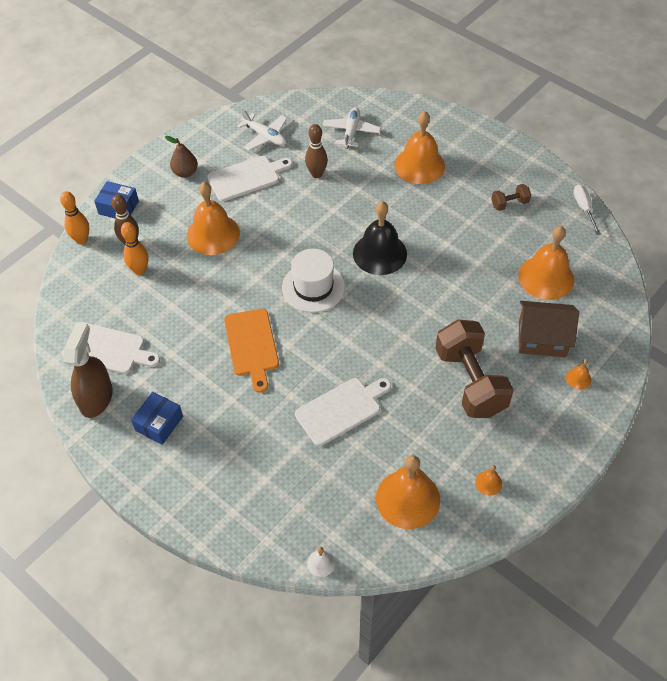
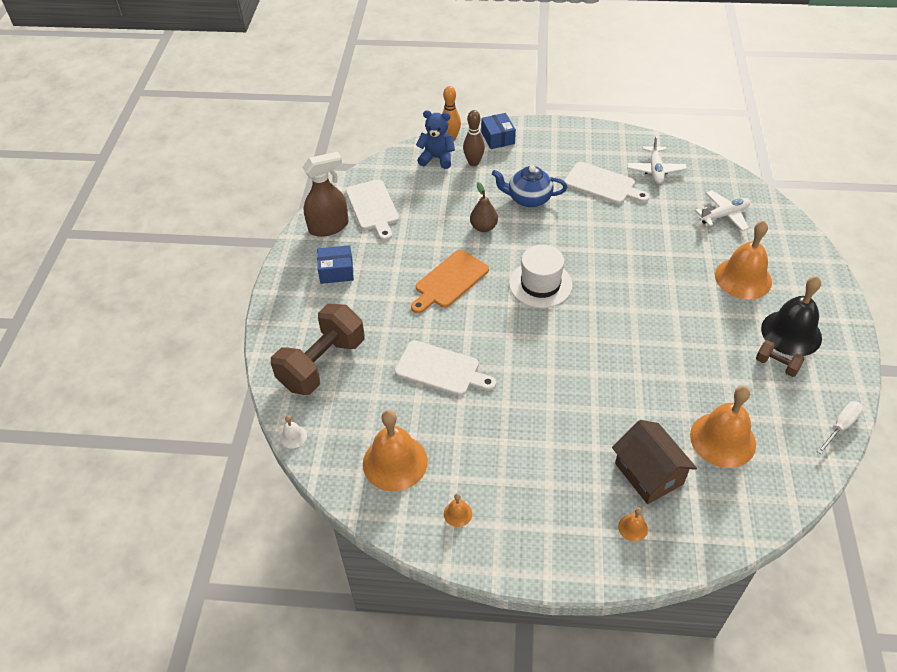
camera: 55 degrees right, 5 degrees down
orange bowling pin [121,222,148,275] -> none
brown pear [165,136,198,178] -> brown pear moved to [470,182,498,232]
orange bell [187,182,240,255] -> blue teapot [492,165,567,208]
brown bowling pin [305,124,328,178] -> none
black bell [353,201,407,275] -> black bell moved to [761,276,822,356]
brown dumbbell [435,320,514,418] -> brown dumbbell moved to [271,304,365,395]
none -> blue teddy bear [416,110,455,169]

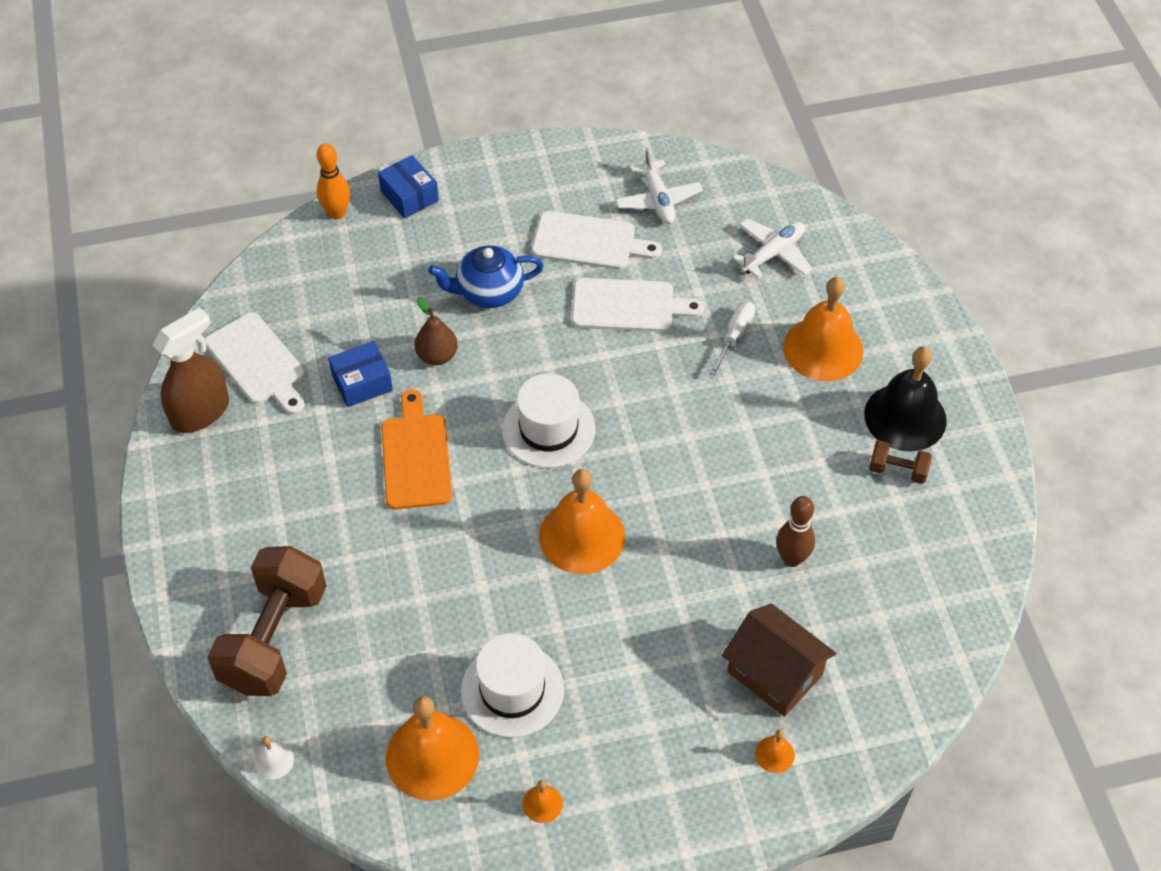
camera: 20 degrees left, 5 degrees up
blue box [317,245,354,284] -> blue box moved to [328,341,393,407]
white cutting board [395,340,496,396] -> white cutting board moved to [572,278,704,332]
orange cutting board [411,250,489,313] -> orange cutting board turned 150 degrees clockwise [382,390,452,509]
blue teddy bear [416,110,455,169] -> none
brown bowling pin [463,110,485,166] -> brown bowling pin moved to [776,496,815,567]
orange bell [690,386,756,468] -> orange bell moved to [539,469,625,574]
white screwdriver [817,401,863,454] -> white screwdriver moved to [709,301,755,375]
none -> white hat [461,633,564,738]

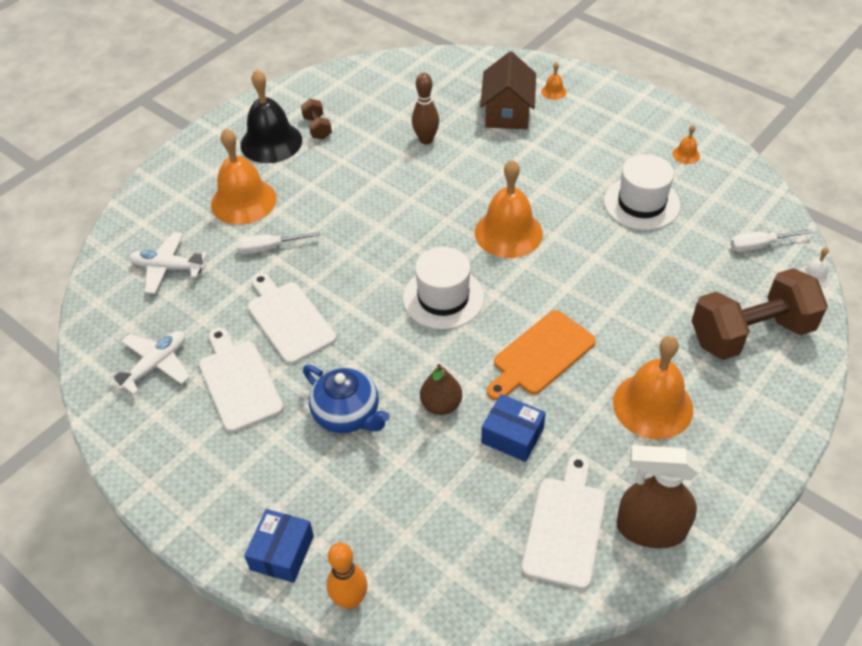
camera: 125 degrees left, 5 degrees down
orange bell [386,696,479,801] -> orange bell moved to [613,336,693,439]
none -> white screwdriver [730,229,813,252]

